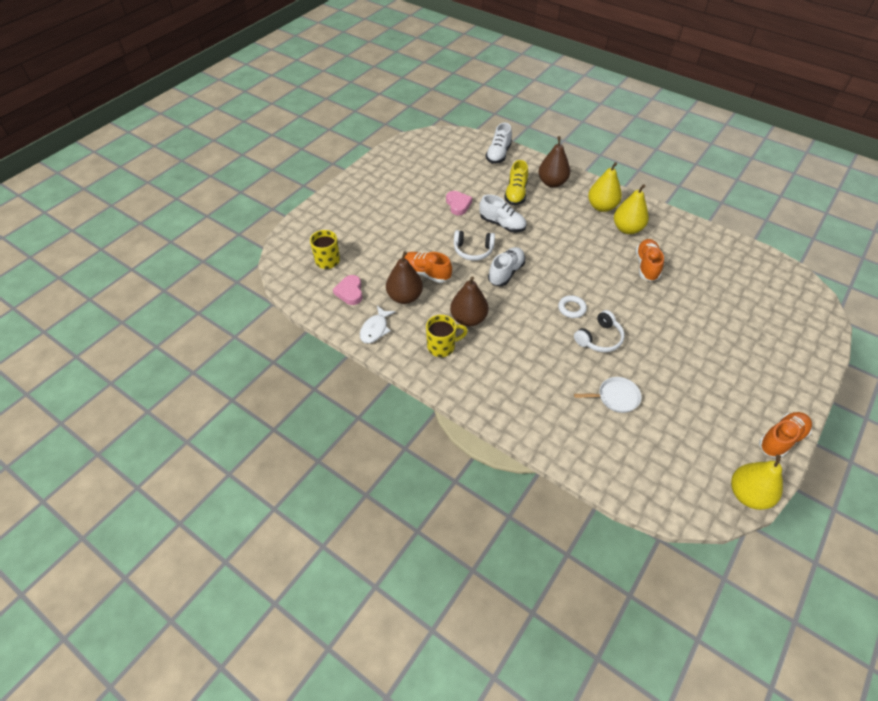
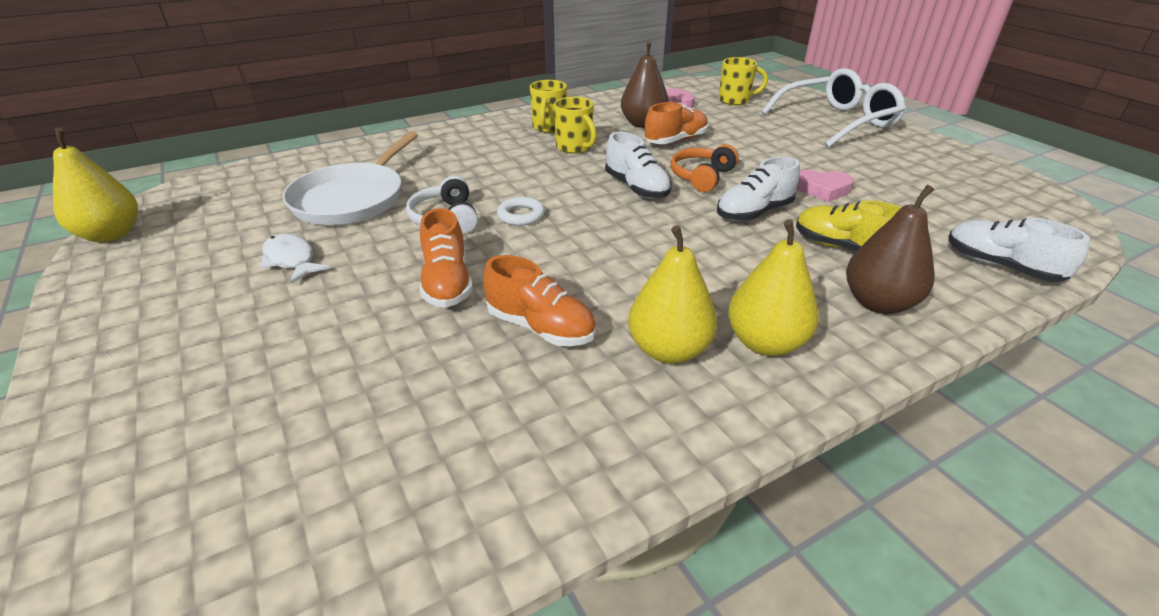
camera: 115 degrees right, 15 degrees down
white fish [360,306,395,344] -> white fish moved to [260,234,330,284]
brown pear [450,276,488,326] -> yellow mug [554,97,597,154]
white headphones [454,230,495,261] -> orange headphones [670,144,739,192]
white pan [574,377,642,413] -> white pan [282,132,418,225], size x1.85
orange shoe [759,412,812,458] -> orange shoe moved to [420,208,473,308]
none -> white glasses [761,68,906,148]

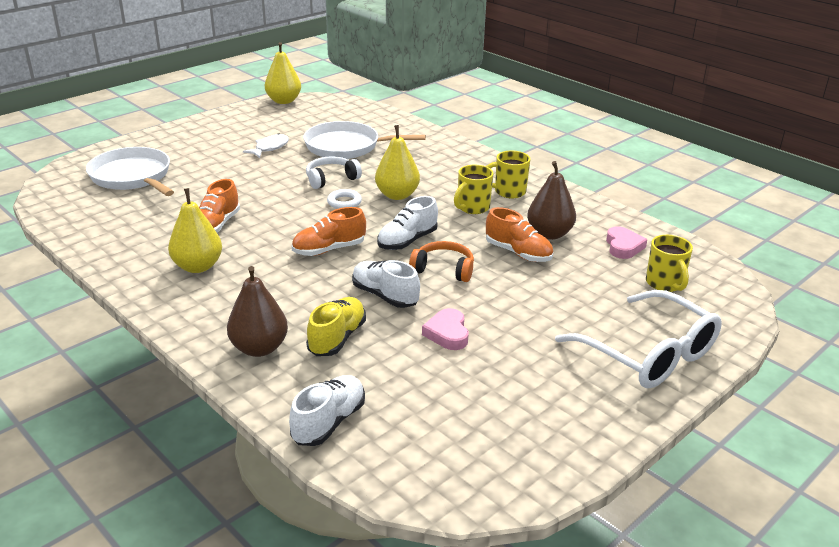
camera: 75 degrees right, 5 degrees down
orange shoe [420,208,473,308] -> orange shoe moved to [292,207,366,256]
yellow pear [728,219,819,356] -> yellow pear moved to [375,125,420,200]
none -> white pan [86,147,174,196]

